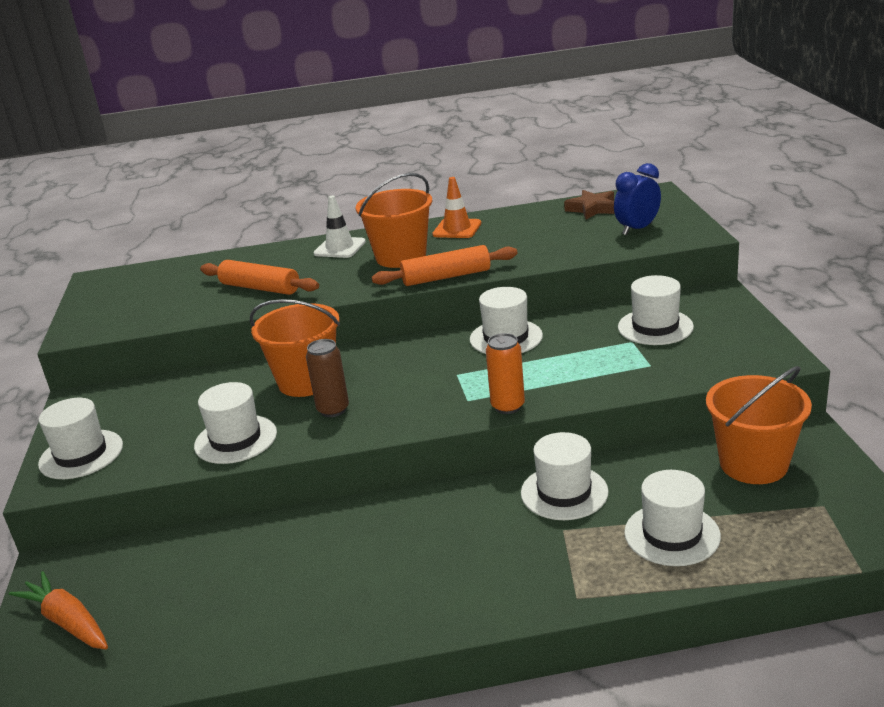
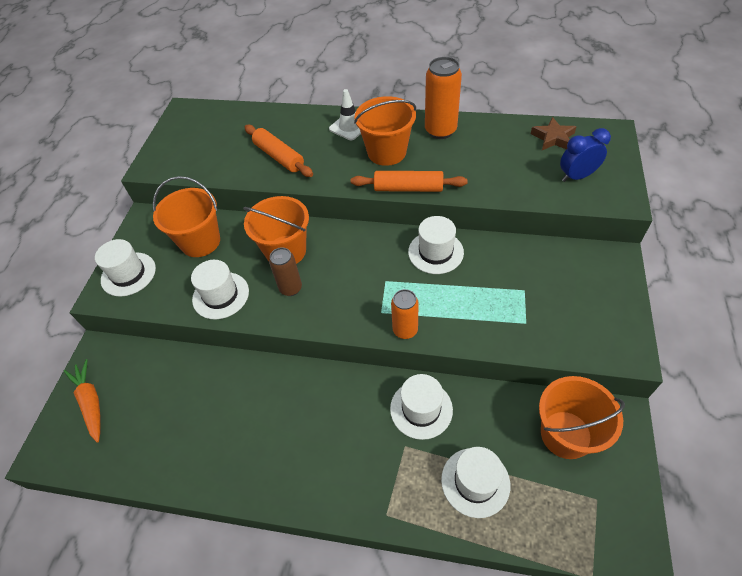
camera: 20 degrees right, 25 degrees up
orange traffic cone [432,177,481,238] -> orange can [425,57,462,139]
white hat [618,275,694,345] -> none
none -> orange bucket [153,176,220,257]

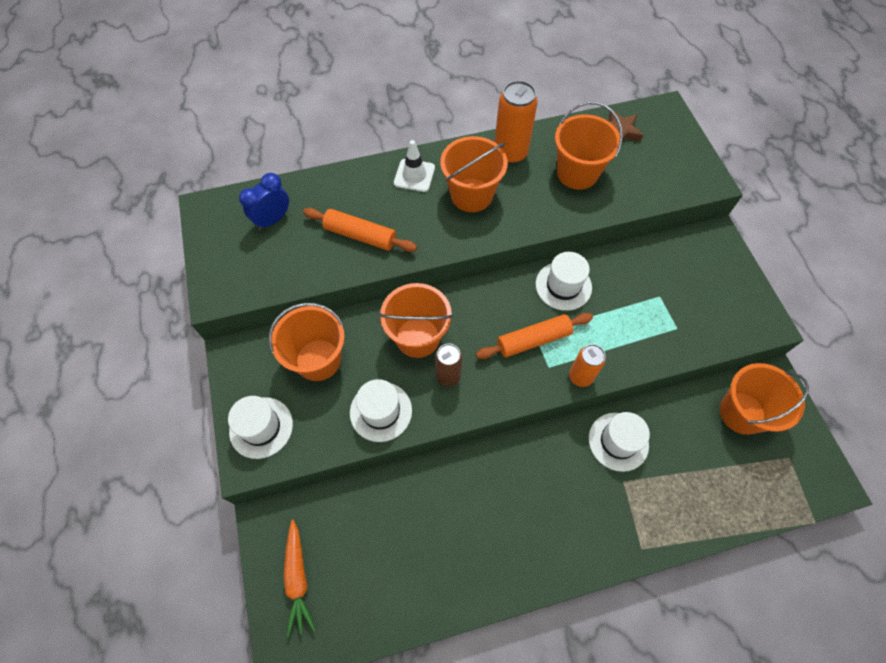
camera: 30 degrees left, 10 degrees up
orange carrot [64,359,101,443] -> orange carrot turned 135 degrees counterclockwise [284,520,316,637]
orange rolling pin [351,171,468,192] -> orange rolling pin moved to [476,313,593,359]
white hat [441,447,510,518] -> none
blue clock [560,128,611,182] -> blue clock moved to [239,173,289,230]
none -> orange bucket [555,102,623,190]

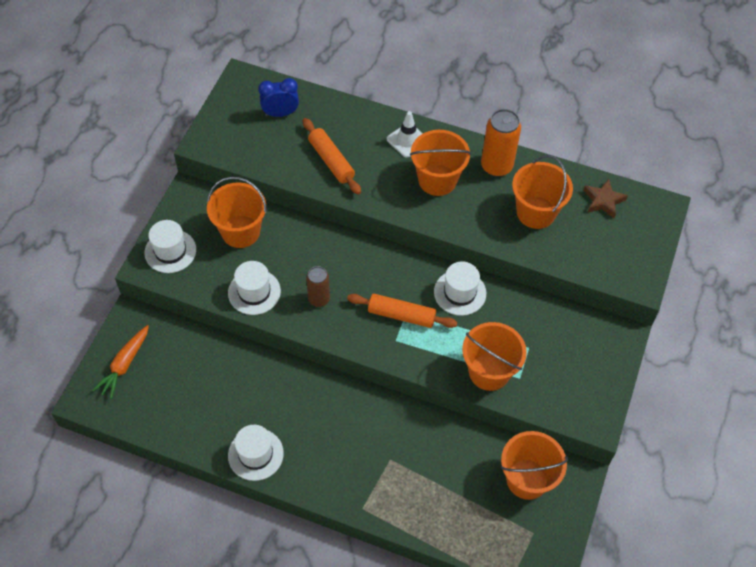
camera: 35 degrees right, 5 degrees down
orange bucket [379,283,453,358] -> orange bucket moved to [462,322,527,391]
orange can [569,344,606,387] -> none
white hat [589,412,650,472] -> white hat moved to [228,425,284,481]

